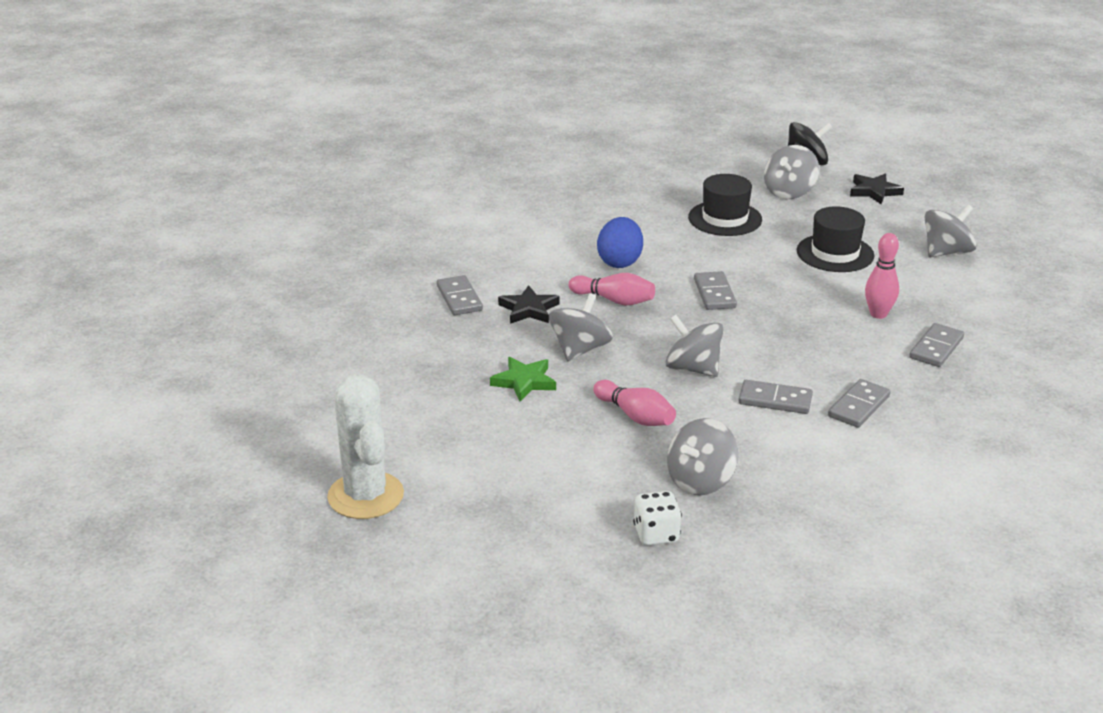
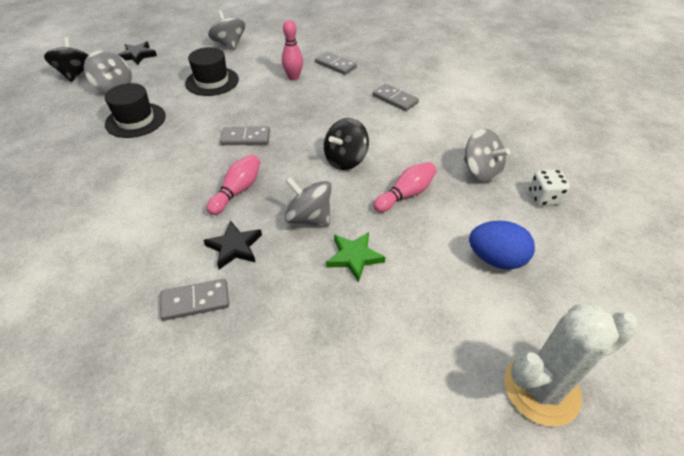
camera: 85 degrees left, 15 degrees up
blue egg [597,217,643,268] -> blue egg moved to [469,221,535,269]
grey spinning top [665,315,723,377] -> black spinning top [324,118,369,170]
grey domino [739,380,813,414] -> none

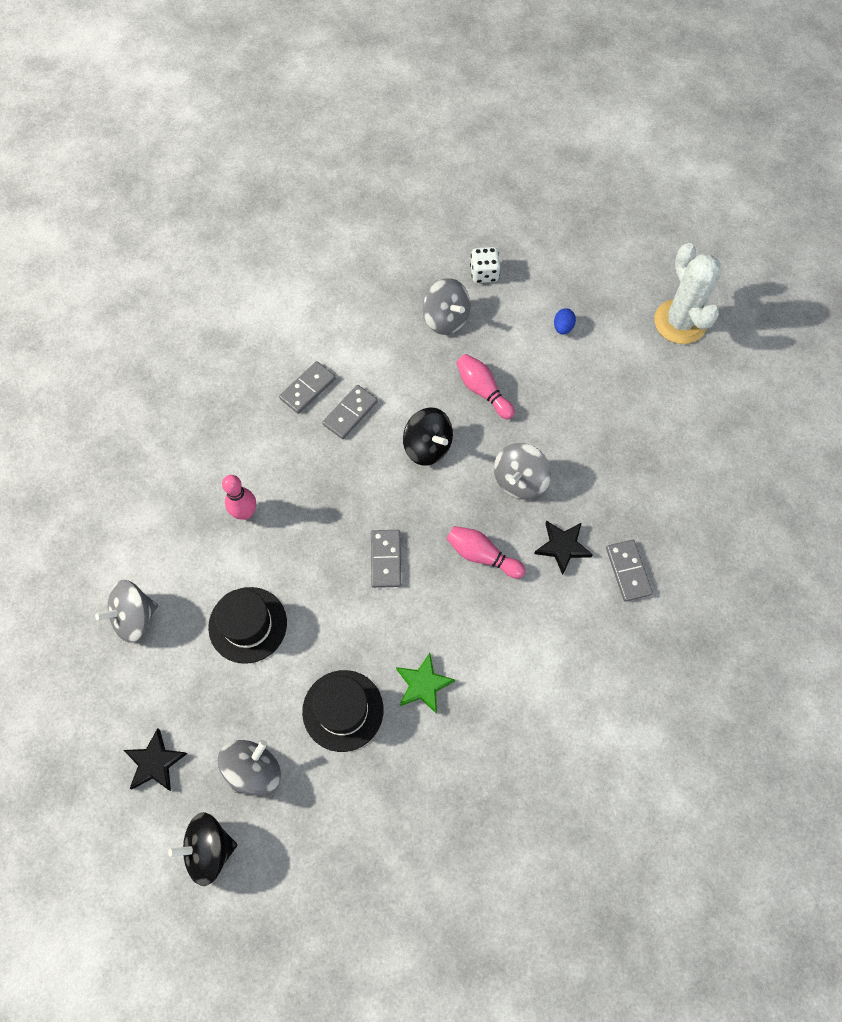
camera: 90 degrees left, 20 degrees up
grey domino [315,52,357,75] -> grey domino moved to [322,385,378,439]
green star [326,232,385,282] -> green star moved to [396,653,455,714]
grey spinning top [464,129,510,182] -> grey spinning top turned 90 degrees clockwise [423,278,471,335]
blue egg [469,221,535,269] -> blue egg [554,308,576,335], size x0.53

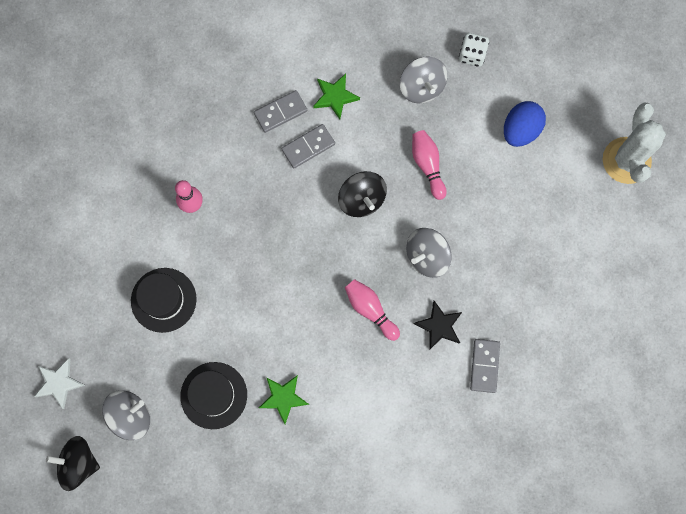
camera: 20 degrees right, 10 degrees up
grey spinning top [95,580,158,643] -> none
black star [124,728,188,791] -> white star [34,358,85,409]
grey domino [371,530,401,588] -> none
blue egg [554,308,576,335] -> blue egg [504,101,546,147], size x1.90
none -> green star [313,74,360,120]

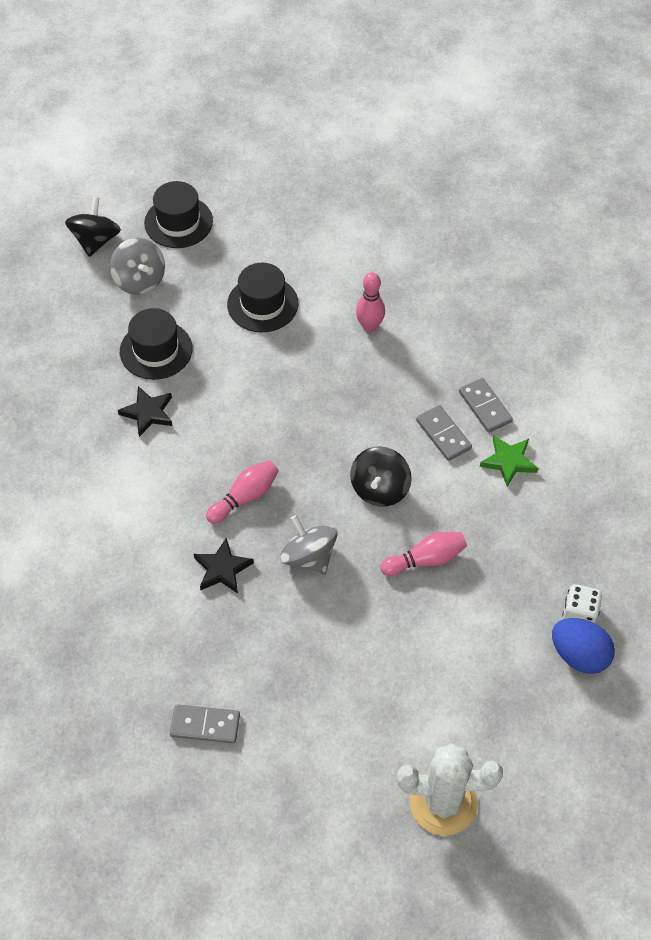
camera: 90 degrees right, 20 degrees down
white star [34,358,85,409] -> black hat [144,181,213,248]
green star [259,375,309,424] -> black star [118,386,172,437]
black spinning top [338,171,387,217] -> black spinning top turned 45 degrees counterclockwise [350,446,412,507]
grey spinning top [400,57,448,103] -> none
grey domino [470,339,500,393] -> grey domino moved to [170,704,240,744]
blue egg [504,101,546,147] -> blue egg moved to [552,618,615,674]

